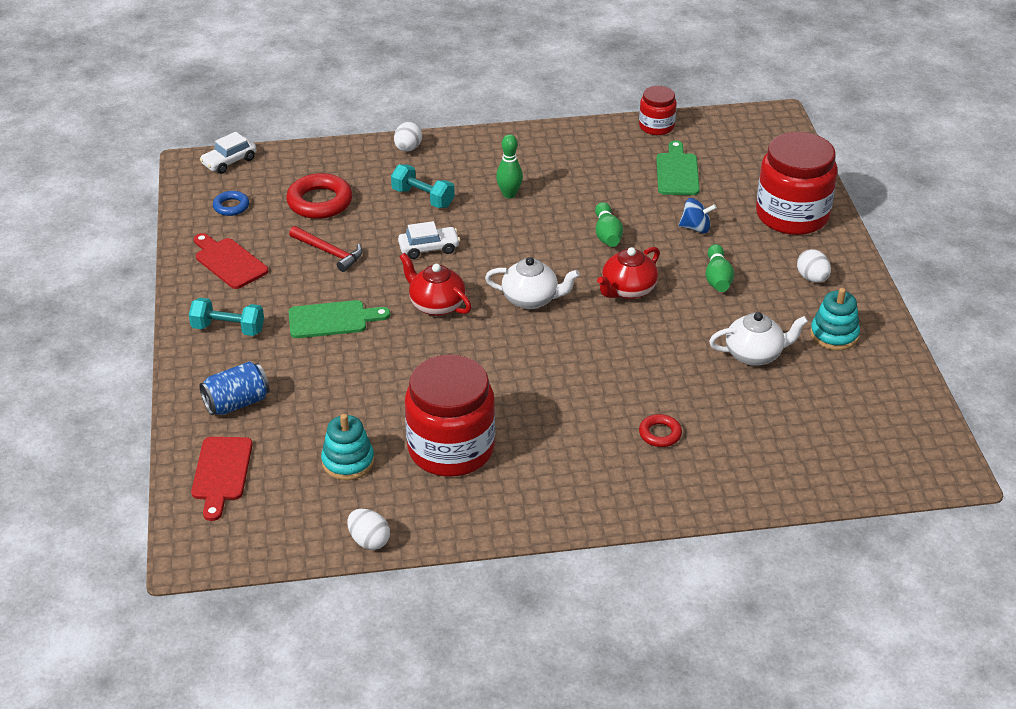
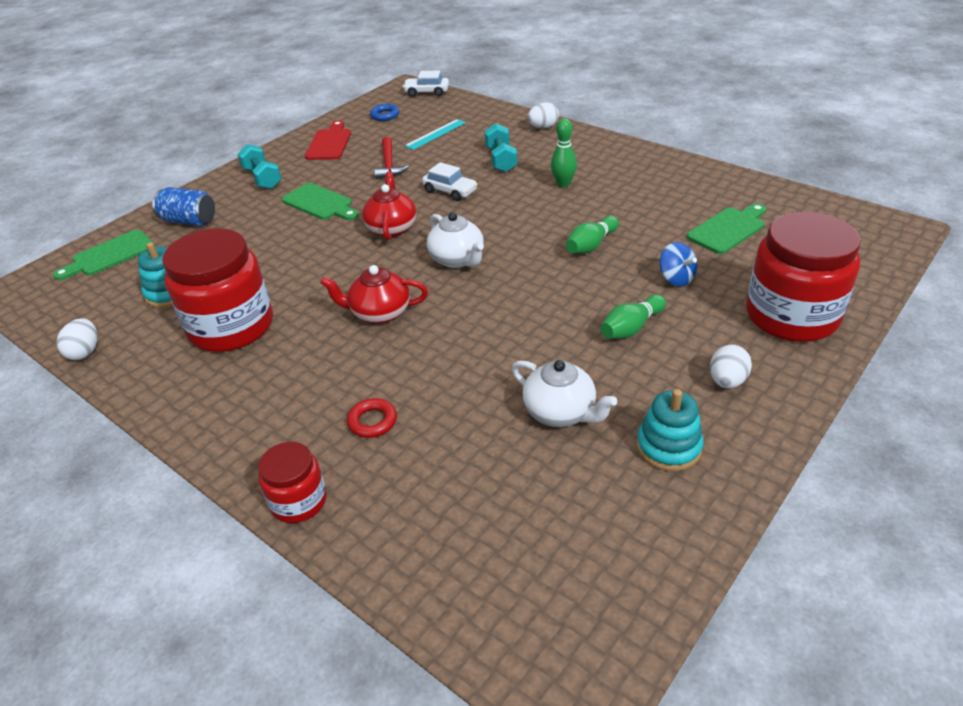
camera: 50 degrees right, 0 degrees up
red cutting board [191,437,252,521] -> green cutting board [53,230,155,280]
red ring [286,173,353,219] -> turquoise ruler [405,119,466,150]
red teapot [597,247,660,299] -> red teapot moved to [320,265,428,324]
red jar [639,86,677,135] -> red jar moved to [258,442,327,523]

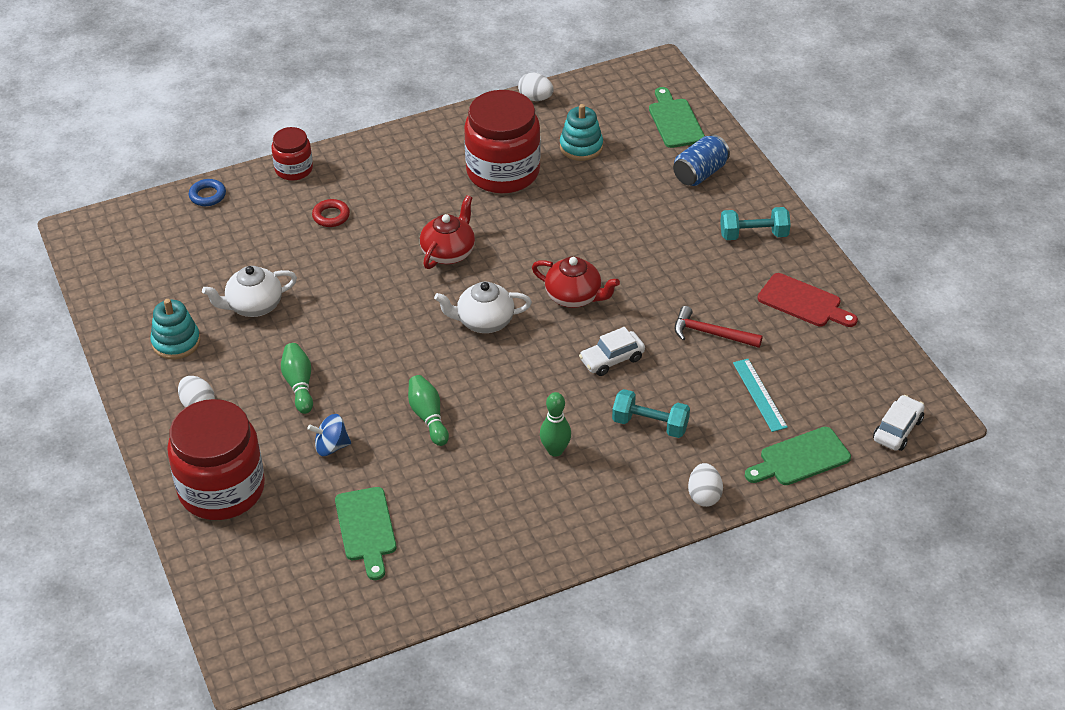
camera: 115 degrees right, 5 degrees up
green cutting board [282,183,358,220] -> green cutting board moved to [745,427,851,485]
blue ring [370,104,399,121] -> blue ring moved to [189,179,226,206]

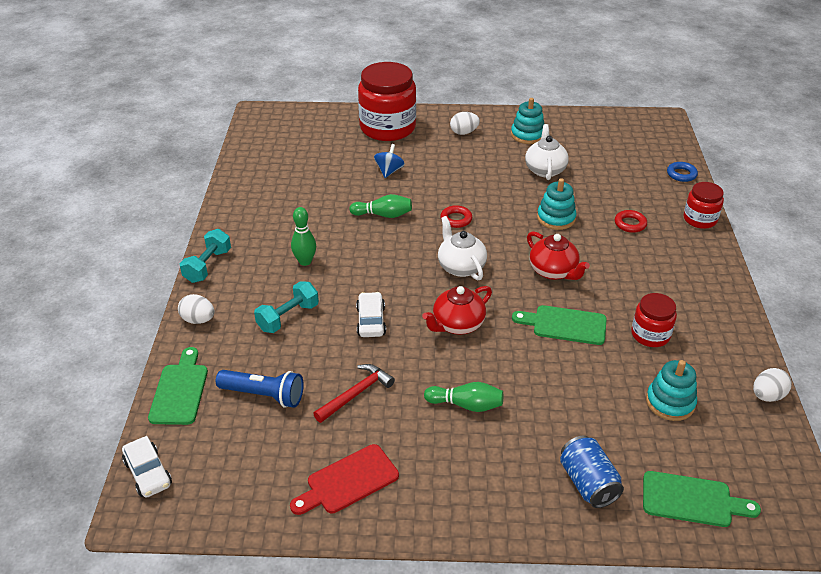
camera: 115 degrees right, 5 degrees down
green bowling pin [281,343,313,414] -> green bowling pin moved to [424,382,503,412]
green cutting board [335,487,396,580] -> green cutting board moved to [512,305,607,345]
white teapot [434,282,532,333] -> white teapot turned 45 degrees counterclockwise [438,216,487,280]
red jar [464,90,541,193] -> red jar [631,293,677,347], size x0.52
turquoise dumbbell [720,207,791,240] -> turquoise dumbbell moved to [180,229,231,283]
turquoise ruler [733,359,788,432] -> blue flashlight [216,370,304,408]
none -> red ring [440,205,472,228]
none -> turquoise stacking toy [537,178,577,230]

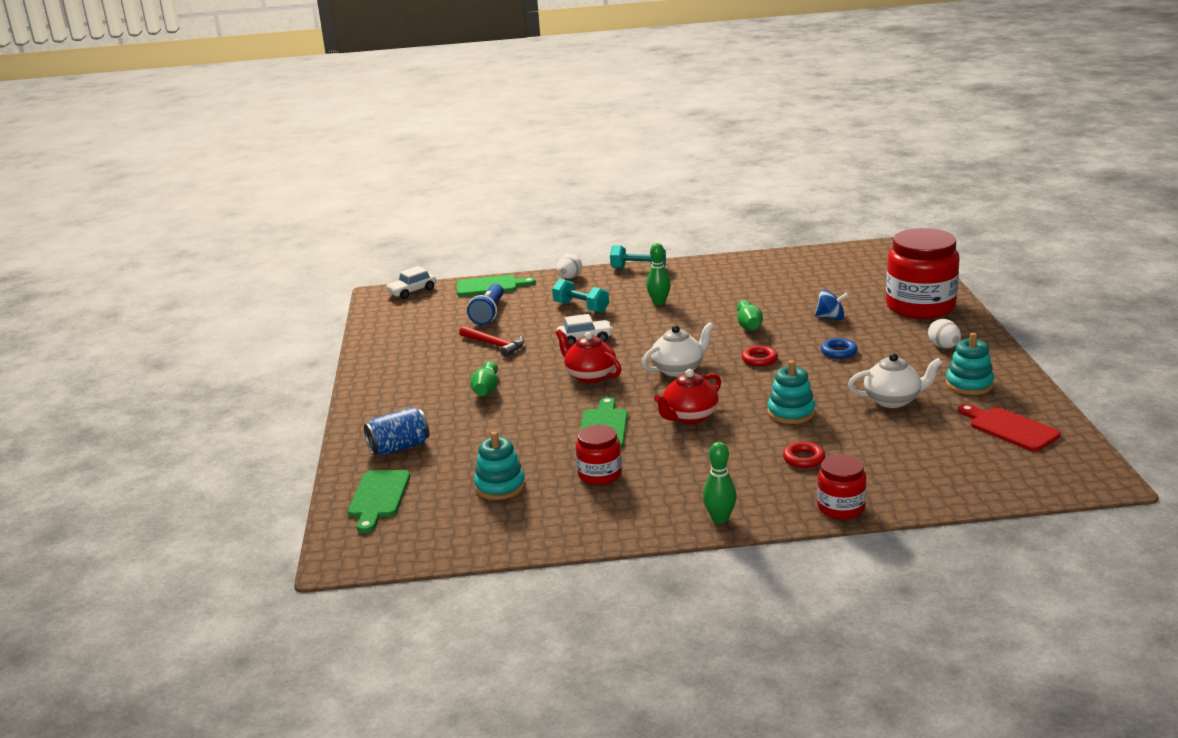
camera: 85 degrees right, 15 degrees down
red cutting board [290,444,399,515] -> red cutting board moved to [958,404,1061,452]
blue ring [667,162,698,182] -> blue ring moved to [821,338,858,359]
white egg [753,368,792,402] -> none
none -> green bowling pin [703,442,737,524]

